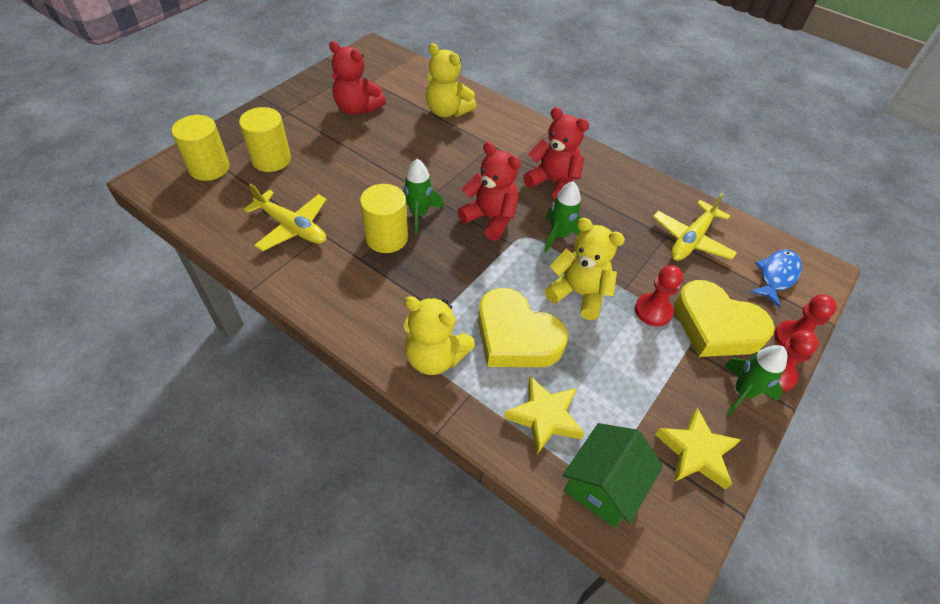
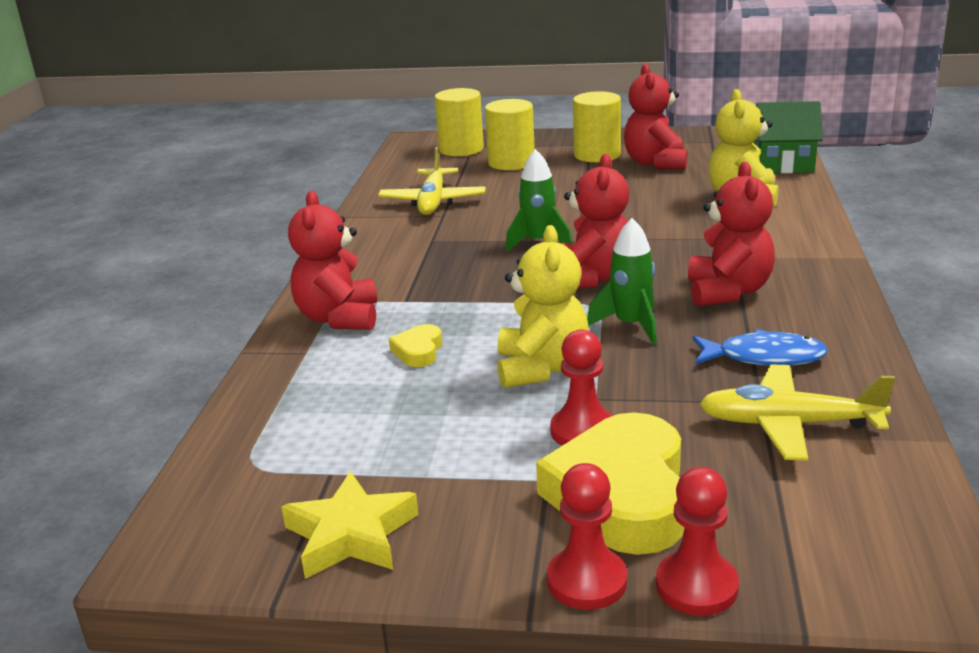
camera: 65 degrees right, 25 degrees down
yellow cylinder [360,184,408,253] -> yellow cylinder moved to [573,91,621,162]
yellow teddy bear [404,296,475,375] -> red teddy bear [288,191,377,330]
yellow heart [478,288,568,367] -> yellow heart [389,324,442,367], size x0.45
yellow star [504,376,585,455] -> none
green house [563,423,663,527] -> green house moved to [755,101,823,173]
green rocket [724,345,787,415] -> none
blue fish [750,249,802,308] -> blue fish moved to [693,329,828,366]

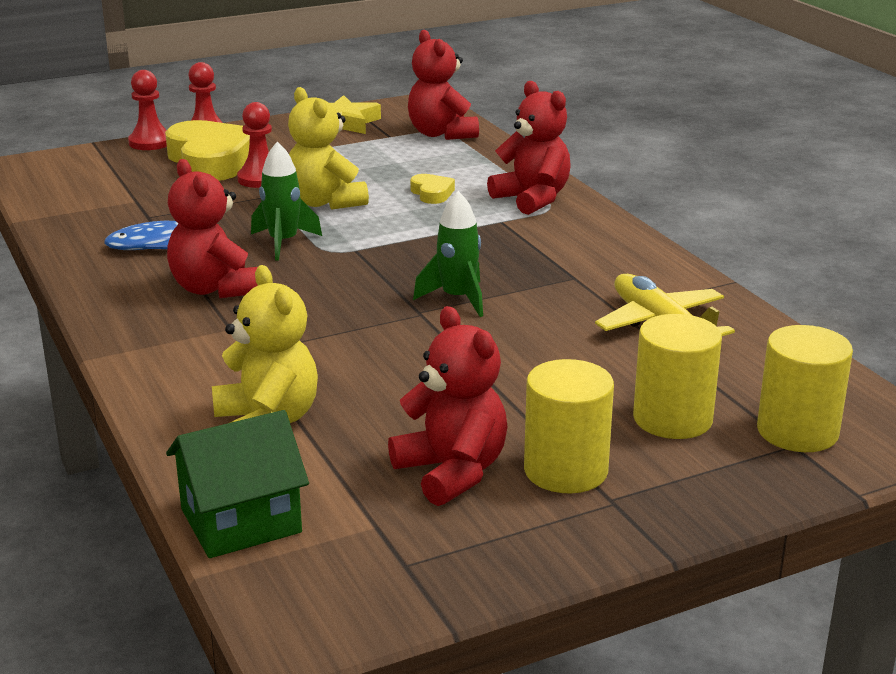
camera: 145 degrees right, 0 degrees up
red teddy bear [562,154,630,289] -> red teddy bear moved to [408,30,479,140]
yellow plane [700,364,895,461] -> none

